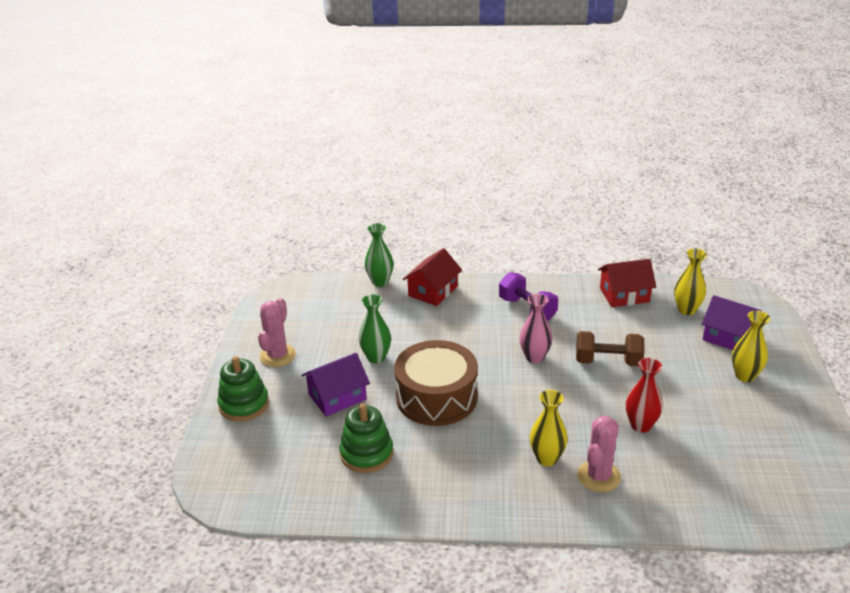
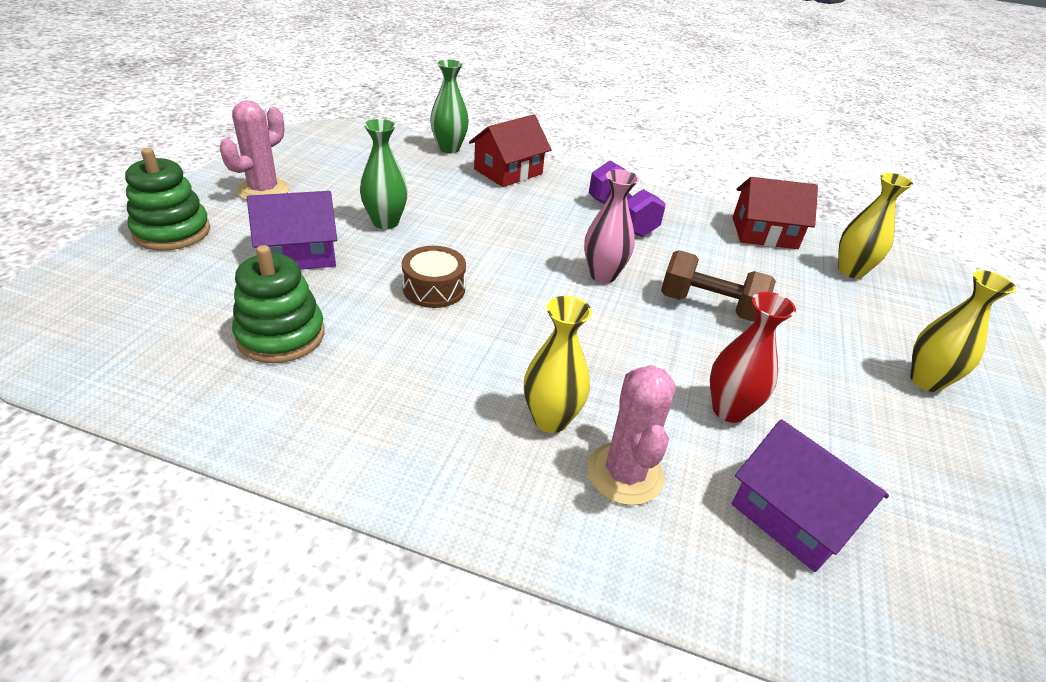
camera: 10 degrees right, 5 degrees up
brown drum [394,340,478,426] -> brown drum [402,246,466,308], size x0.50
pink cactus [577,416,621,492] -> pink cactus turned 45 degrees counterclockwise [587,365,676,505]
purple house [702,295,762,350] -> purple house moved to [732,419,889,572]

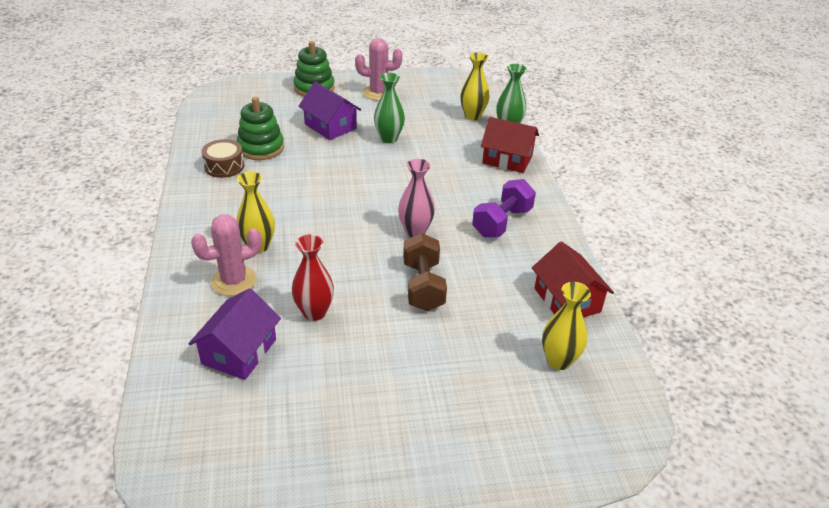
camera: 65 degrees right, 0 degrees up
brown drum [402,246,466,308] -> brown drum moved to [201,139,244,178]
yellow vase [910,270,1016,392] -> yellow vase moved to [460,52,490,120]

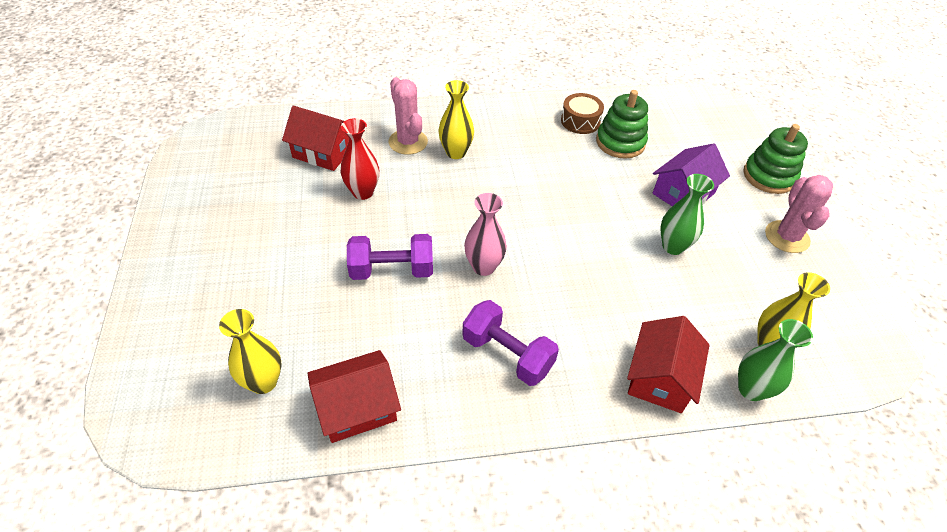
camera: 90 degrees right, 10 degrees up
purple house [189,288,281,380] -> red house [282,106,349,171]
brown dumbbell [403,233,447,312] -> purple dumbbell [347,234,433,280]

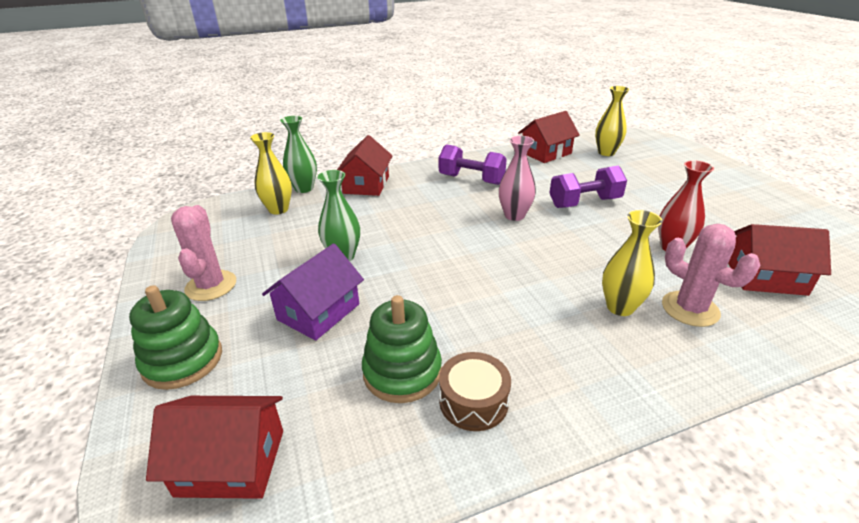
camera: 170 degrees right, 15 degrees down
none -> red house [146,396,283,499]

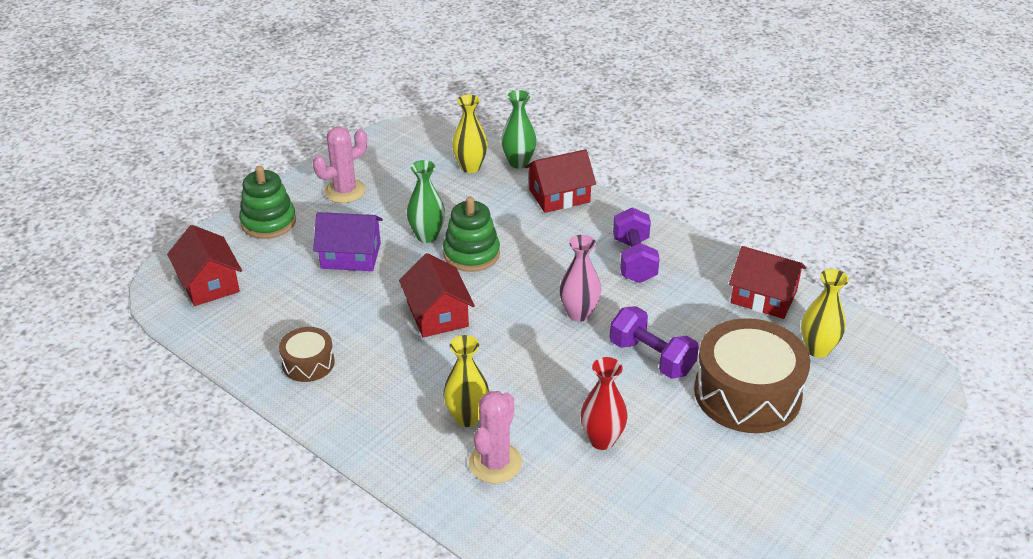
camera: 60 degrees right, 5 degrees up
green stacking toy [362,295,442,403] -> green stacking toy moved to [443,197,500,272]
red house [728,224,831,296] -> red house moved to [399,253,475,338]
none -> brown drum [694,318,810,433]

